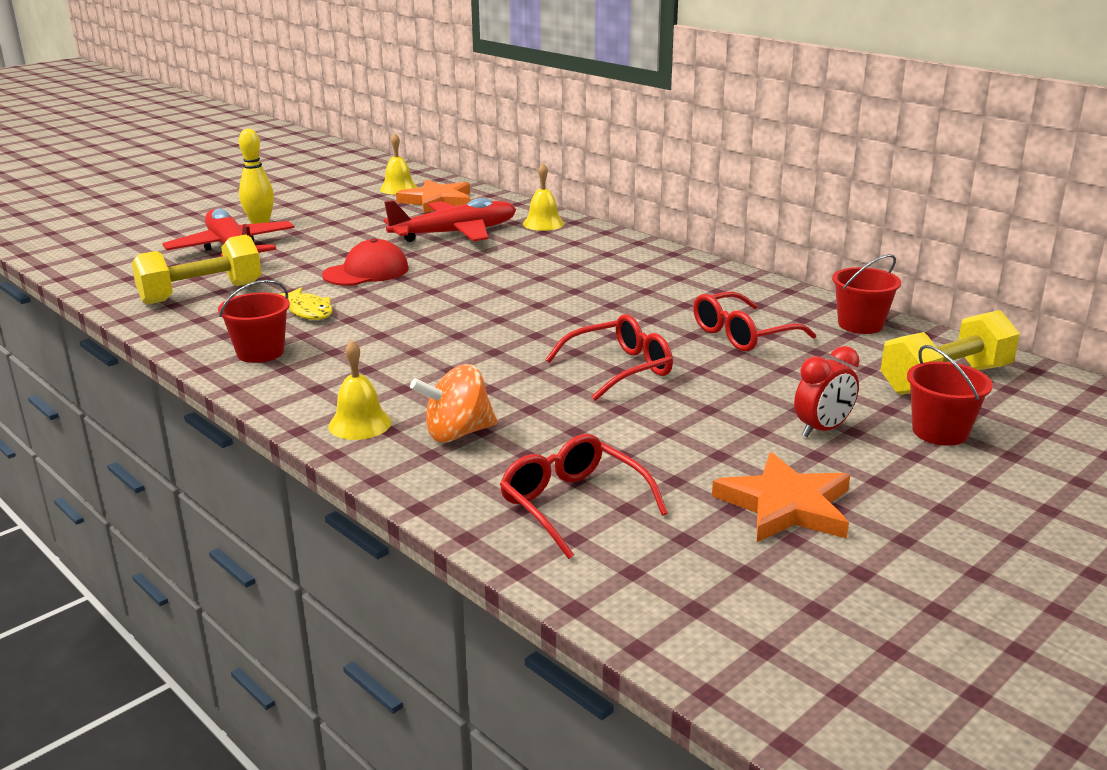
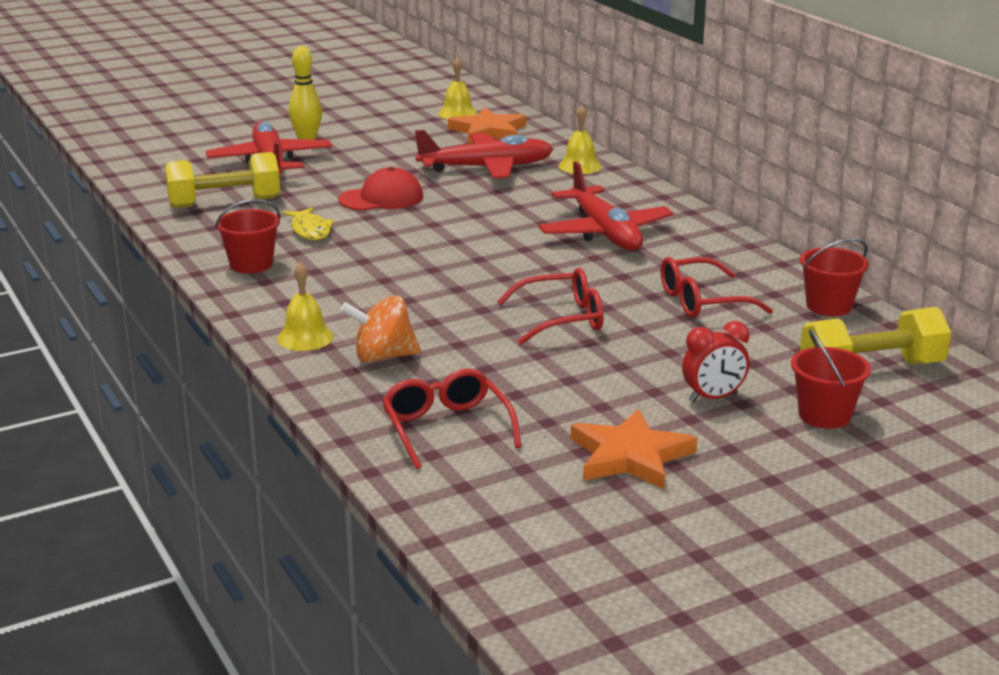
camera: 15 degrees right, 0 degrees up
none -> red plane [538,161,673,251]

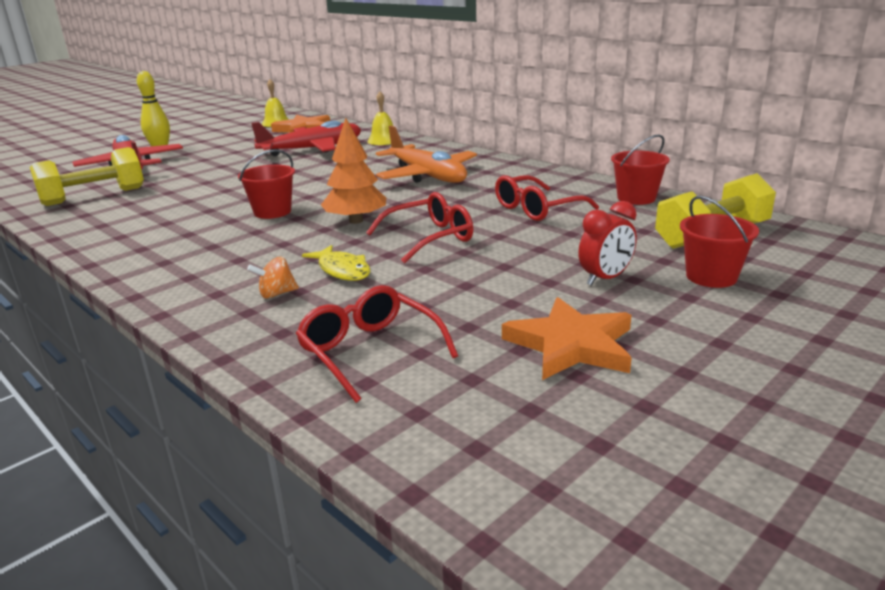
camera: 15 degrees left, 0 degrees up
red bucket [215,199,280,273] -> red bucket moved to [238,149,295,219]
yellow bell [277,262,333,351] -> none
yellow fish [283,207,334,240] -> yellow fish moved to [302,245,371,281]
red cap [338,167,423,211] -> none
orange spinning top [340,295,421,363] -> orange spinning top [247,257,299,299], size x0.59
red plane [538,161,673,251] -> orange plane [376,126,477,183]
none -> orange tree [321,118,386,224]

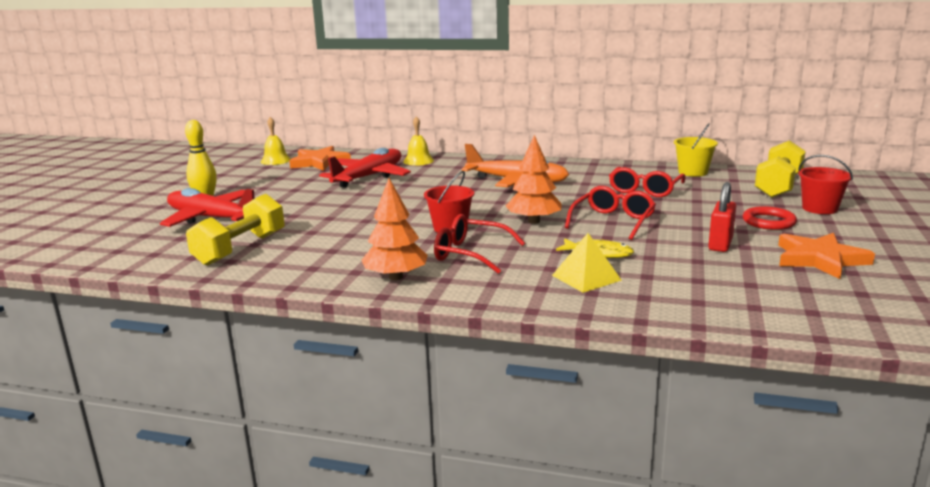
camera: 30 degrees left, 5 degrees down
orange spinning top [247,257,299,299] -> yellow pyramid [552,233,622,293]
red glasses [296,285,458,403] -> red glasses moved to [434,214,525,274]
red clock [578,201,637,286] -> red ring [743,206,797,230]
red bucket [611,135,670,205] -> yellow bucket [674,123,718,177]
none -> orange tree [362,178,428,280]
none -> red padlock [708,182,736,252]

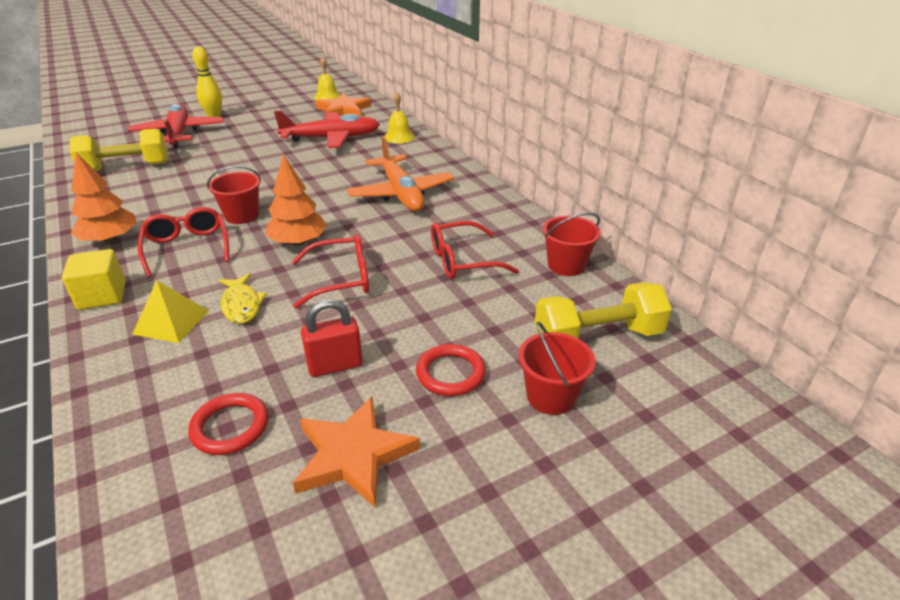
camera: 45 degrees right, 15 degrees up
yellow bucket [674,123,718,177] -> red bucket [542,213,601,276]
none -> yellow cube [62,249,126,310]
none -> red ring [188,393,269,455]

